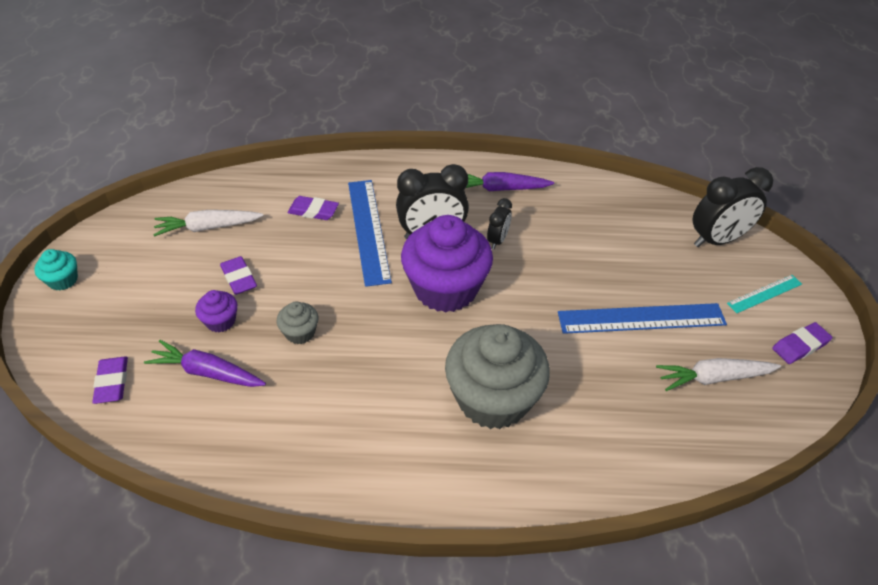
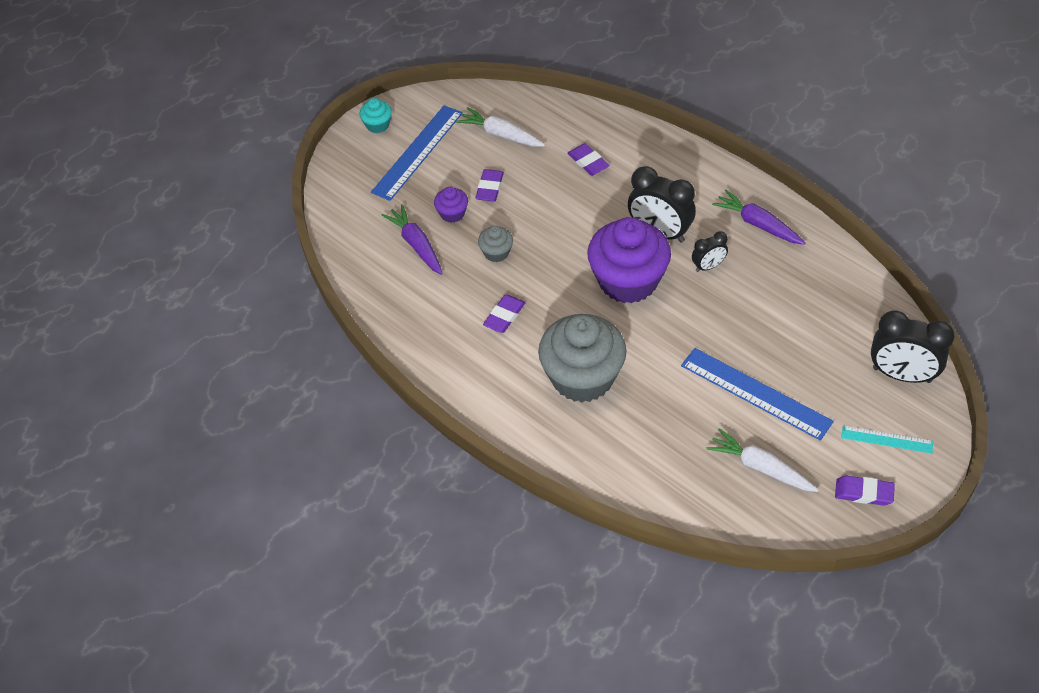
camera: 45 degrees right, 5 degrees up
purple eraser [92,356,128,404] -> purple eraser moved to [483,294,526,333]
blue ruler [348,180,392,287] -> blue ruler moved to [371,105,463,201]

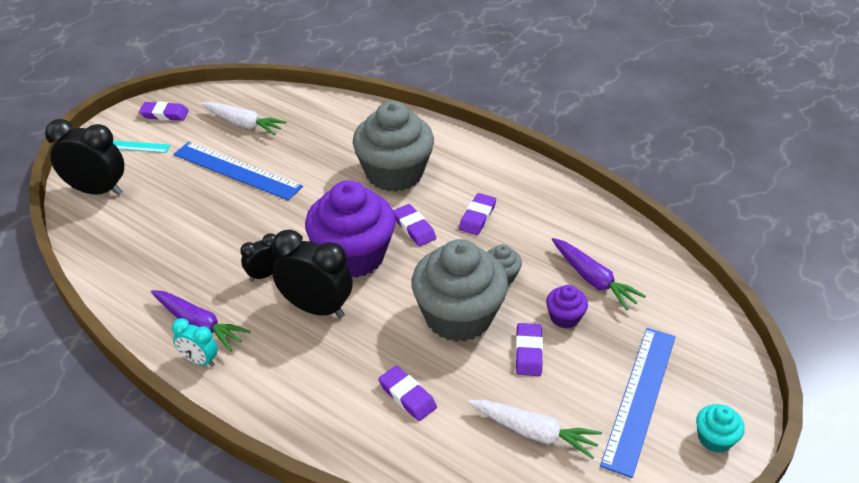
camera: 170 degrees right, 10 degrees down
none -> turquoise clock [172,318,218,367]
none -> purple eraser [393,204,436,246]
none -> grey cupcake [411,239,508,342]

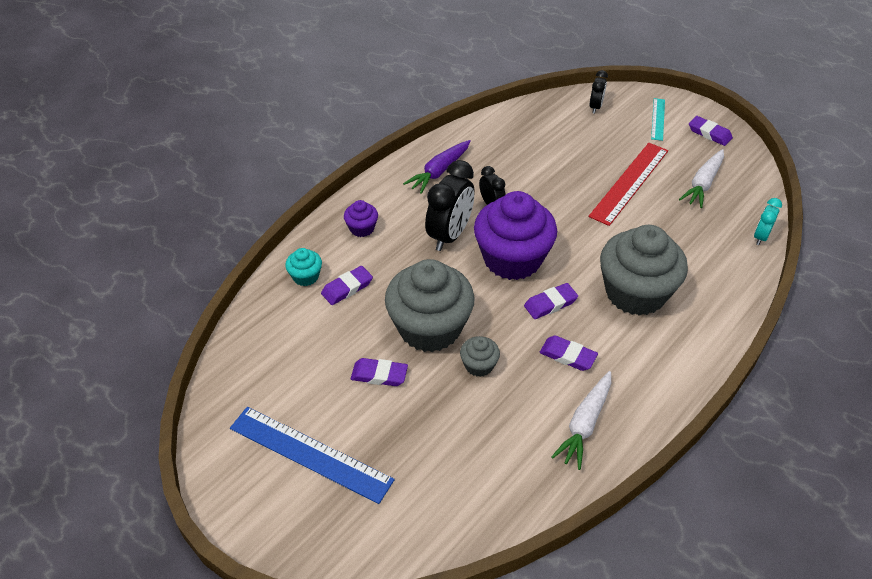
camera: 95 degrees right, 5 degrees up
black clock [45,119,124,196] -> black clock [589,70,608,114], size x0.54
purple eraser [139,102,189,121] -> purple eraser turned 60 degrees counterclockwise [689,116,733,146]
turquoise clock [172,318,218,367] -> turquoise clock moved to [754,198,782,245]
blue ruler [173,142,303,201] -> red ruler [588,143,668,226]
white carrot [468,400,602,459] -> white carrot moved to [551,371,611,470]
purple cupcake [546,285,588,329] -> purple cupcake moved to [344,200,378,237]
purple carrot [552,238,646,311] -> none
turquoise cupcake [696,404,745,453] -> turquoise cupcake moved to [285,248,322,286]

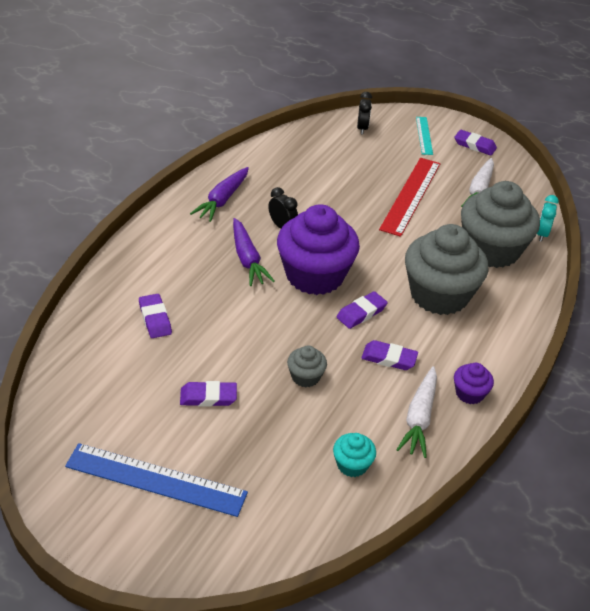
camera: 15 degrees left, 5 degrees down
turquoise cupcake [285,248,322,286] -> turquoise cupcake moved to [333,433,376,477]
purple eraser [321,266,373,305] -> purple eraser turned 60 degrees counterclockwise [139,294,172,338]
purple cupcake [344,200,378,237] -> purple cupcake moved to [454,363,494,404]
grey cupcake [385,259,475,352] -> grey cupcake moved to [461,181,540,268]
black clock [425,160,475,251] -> purple carrot [233,218,275,286]

